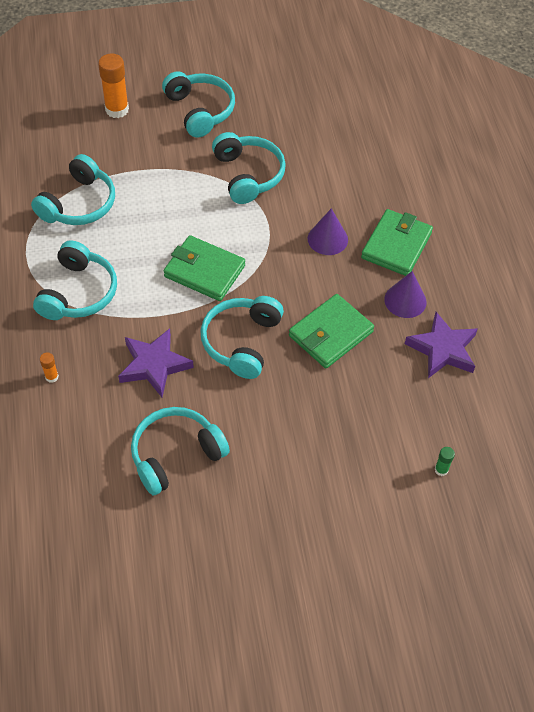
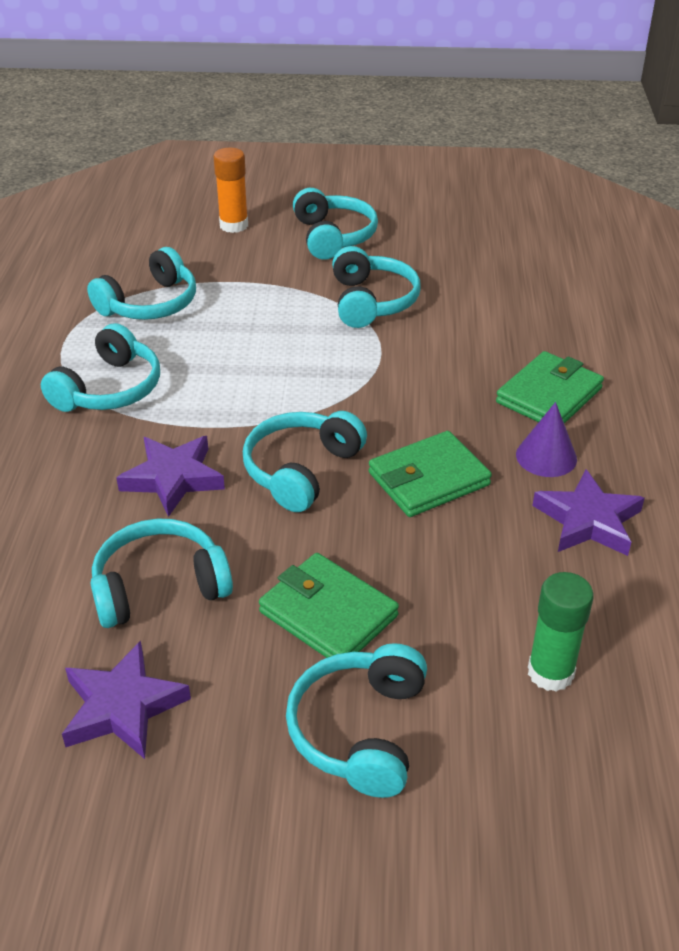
camera: 15 degrees right, 15 degrees down
orange glue stick [40,353,59,383] -> none
green wallet [164,235,245,301] -> green wallet moved to [259,553,399,658]
purple cone [308,208,348,255] -> none
green glue stick [434,447,455,476] -> green glue stick [528,572,594,692], size x2.11
none -> purple star [62,641,191,759]
none -> turquoise headphones [286,643,427,798]

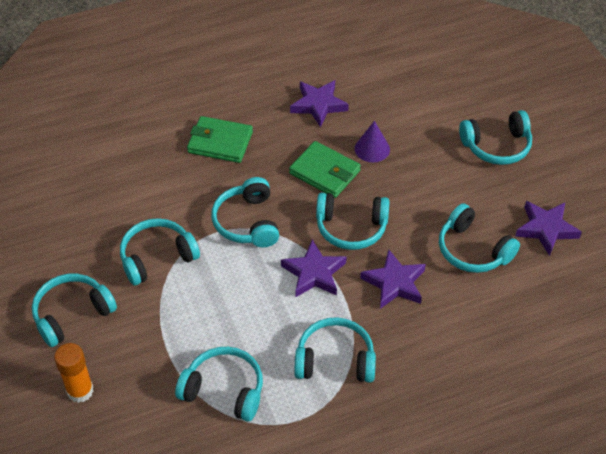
camera: 115 degrees left, 10 degrees up
green wallet [259,553,399,658] -> none
purple cone [516,402,577,477] -> purple cone moved to [355,121,390,162]
green glue stick [528,572,594,692] -> none
none -> turquoise headphones [211,177,279,248]
none -> purple star [281,240,347,298]

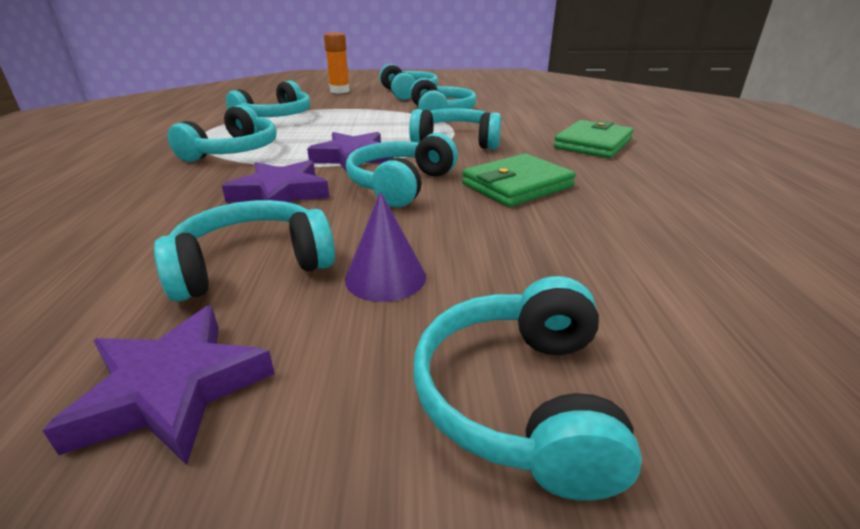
camera: 110 degrees right, 20 degrees down
purple star [290,80,349,127] -> none
purple cone [355,121,390,162] -> purple cone moved to [345,191,426,302]

